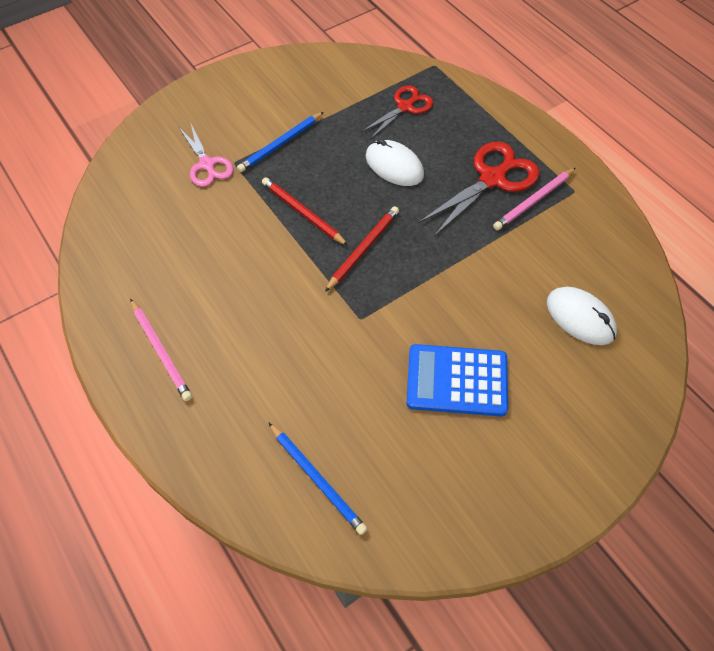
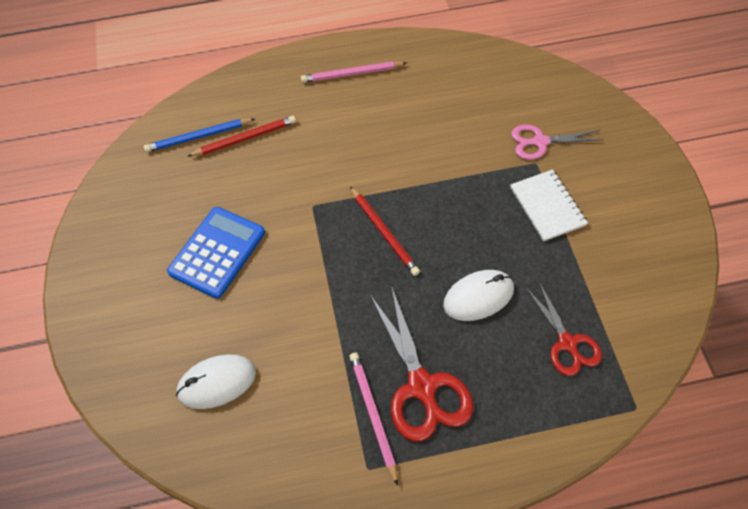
camera: 115 degrees right, 0 degrees up
blue pencil [237,112,324,172] -> white notebook [510,169,588,241]
red pencil [262,177,348,246] -> red pencil moved to [188,116,296,156]

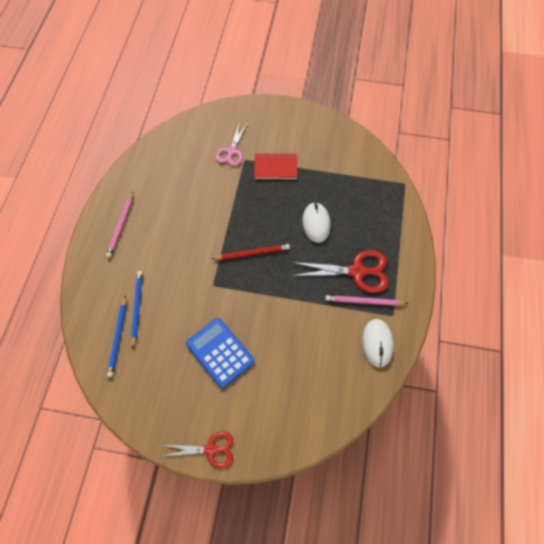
camera: 70 degrees left, 5 degrees up
white mouse [176,354,256,409] -> white mouse moved to [362,319,394,368]
red pencil [188,116,296,156] -> blue pencil [131,271,143,349]
white notebook [510,169,588,241] -> red notebook [254,153,297,179]
red scissors [526,282,602,376] -> red scissors moved to [164,432,233,468]

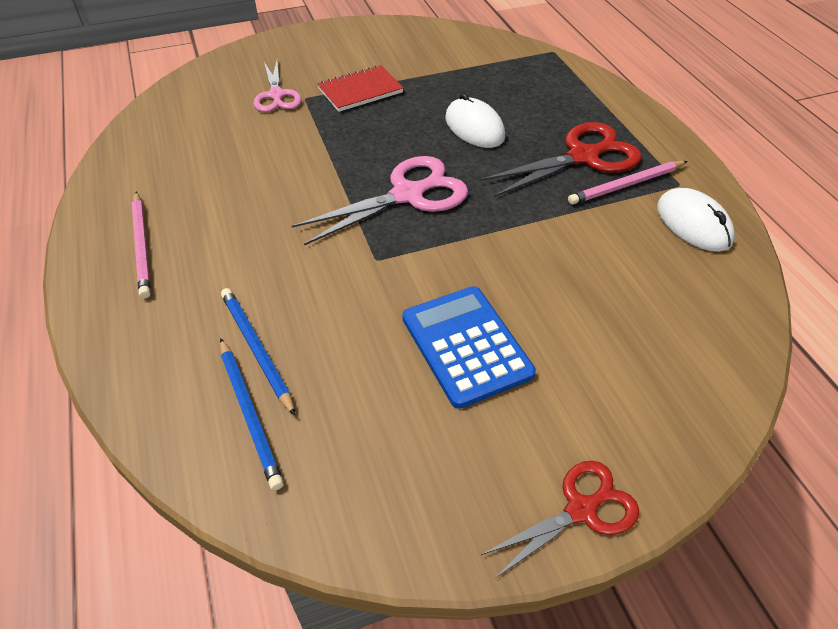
camera: 30 degrees left, 15 degrees down
blue calculator [186,318,254,388] -> blue calculator turned 45 degrees clockwise [402,286,536,409]
red pencil [212,244,290,260] -> pink scissors [292,156,468,245]

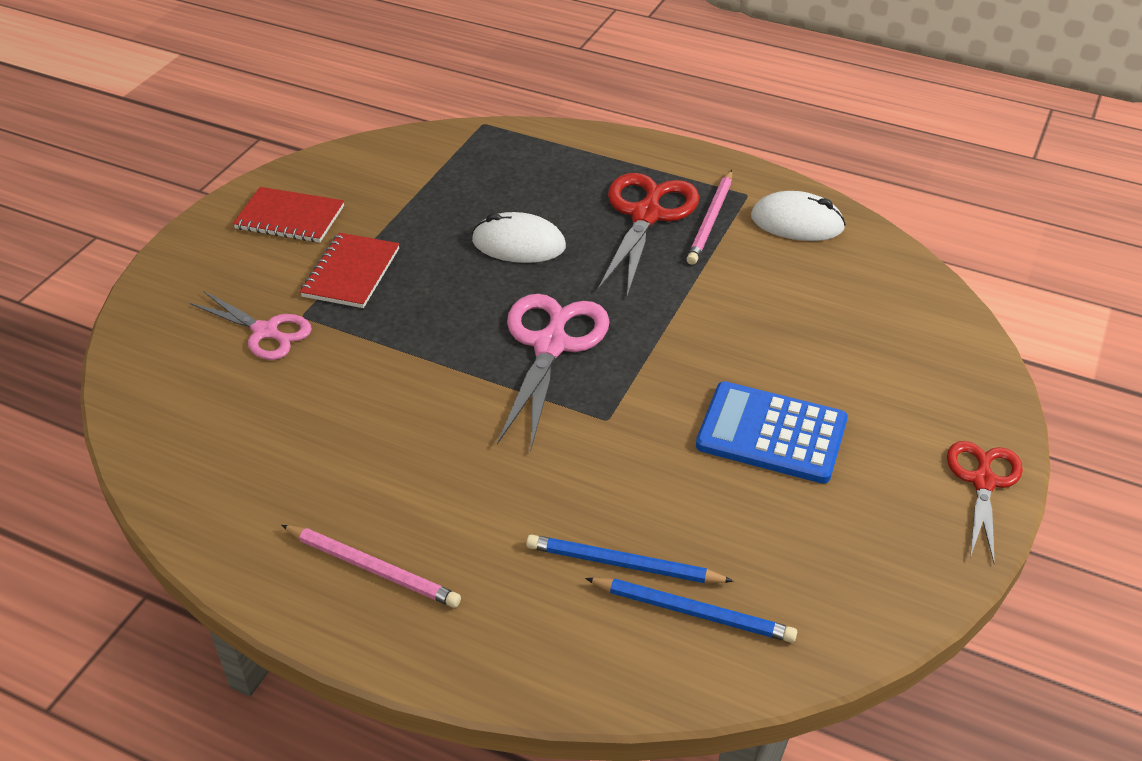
camera: 45 degrees left, 5 degrees down
none -> red notebook [233,187,344,243]

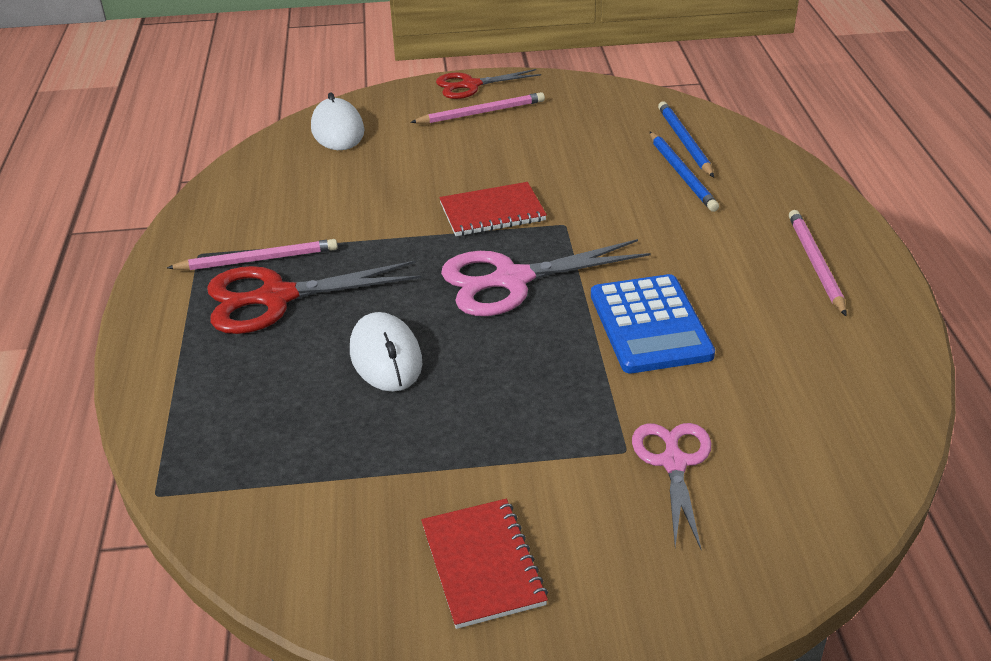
camera: 120 degrees left, 5 degrees down
red notebook [300,233,399,308] -> red notebook moved to [439,182,547,236]
blue calculator [696,381,848,484] -> blue calculator moved to [591,274,715,373]
white mouse [751,191,846,241] -> white mouse moved to [311,93,364,150]
none -> pink pencil [410,92,545,124]

